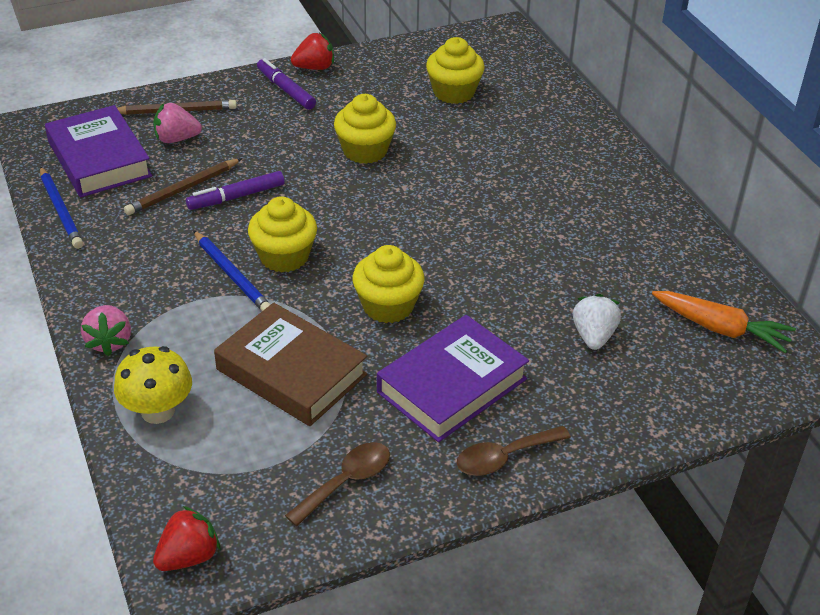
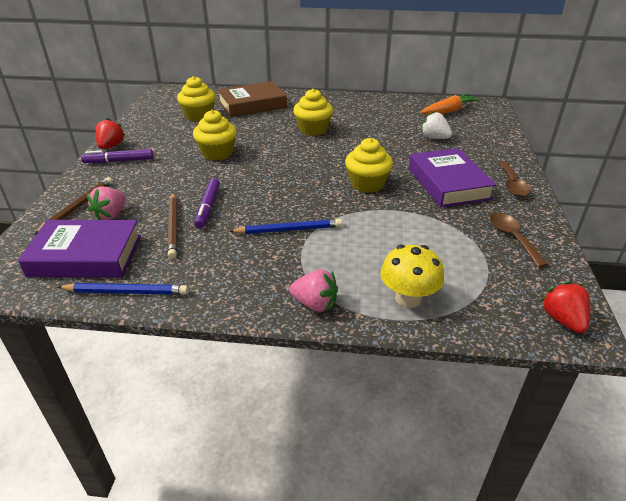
camera: 60 degrees left, 5 degrees down
brown book [214,303,367,426] -> brown book moved to [217,81,287,117]
yellow cupcake [248,196,317,272] -> yellow cupcake moved to [293,89,333,136]

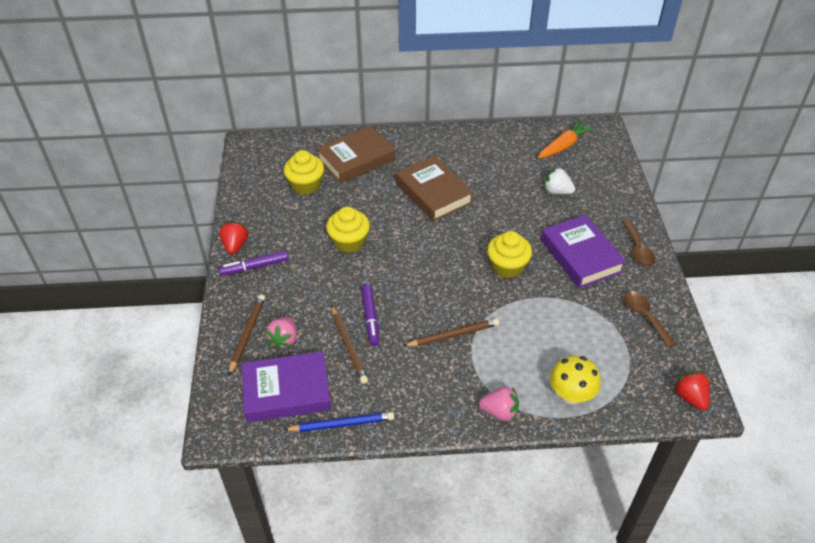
camera: 10 degrees left, 10 degrees up
blue pencil [229,219,342,234] -> brown pencil [404,318,499,347]
yellow cupcake [293,89,333,136] -> brown book [396,156,473,222]

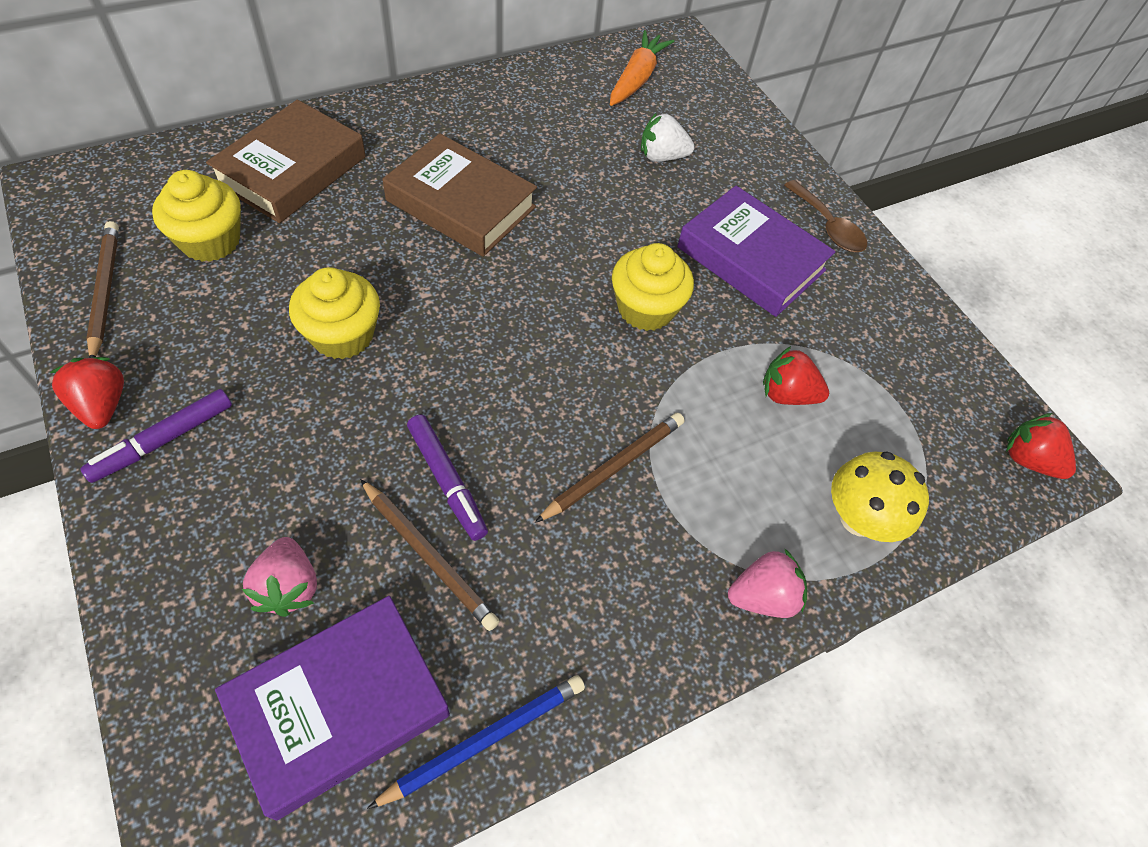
camera: 30 degrees left, 10 degrees up
brown pencil [229,295,265,375] -> brown pencil moved to [86,221,119,358]
brown spoon [624,291,676,348] -> none
none -> red strawberry [763,346,829,405]

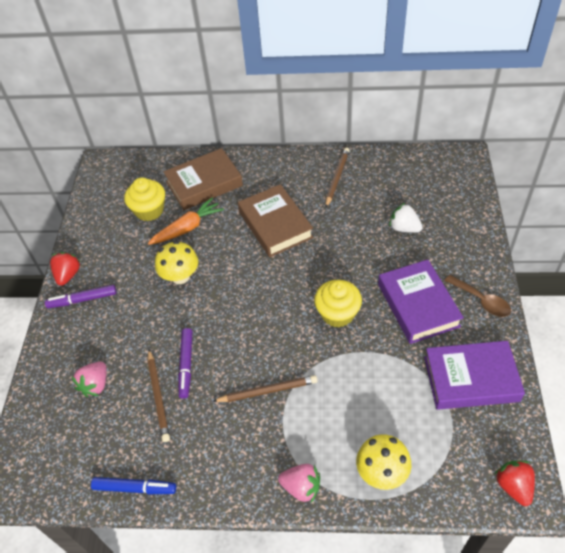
camera: 40 degrees right, 5 degrees down
brown pencil [86,221,119,358] -> brown pencil moved to [325,148,350,207]
purple book [215,596,450,820] -> purple book moved to [424,341,525,410]
yellow cupcake [289,267,380,359] -> yellow mushroom [155,241,198,284]
blue pencil [367,675,585,809] -> blue marker [91,477,176,494]
orange carrot [610,30,675,106] -> orange carrot moved to [148,197,224,245]
red strawberry [763,346,829,405] -> none
brown spoon [784,180,867,252] -> brown spoon turned 45 degrees counterclockwise [444,275,511,317]

